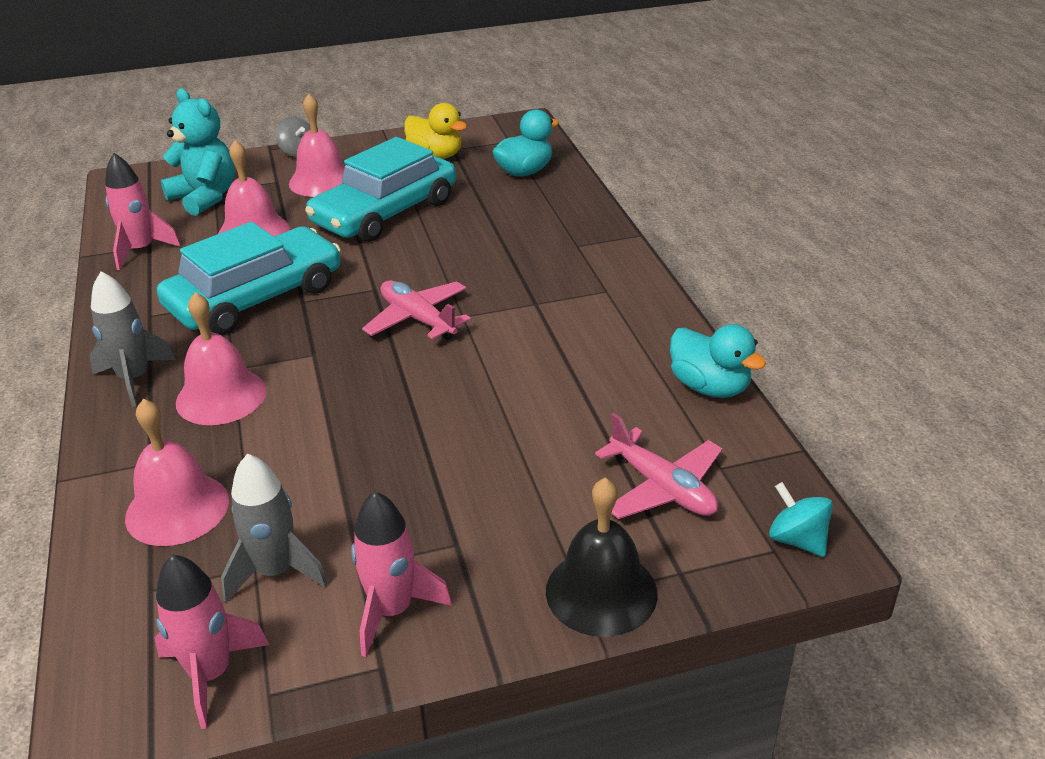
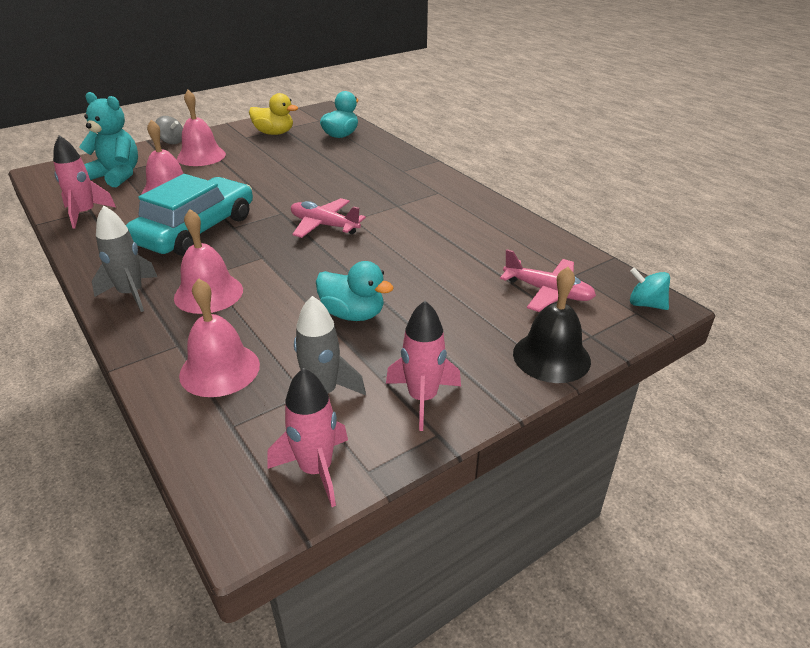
camera: 20 degrees left, 0 degrees up
turquoise car [305,137,456,242] -> none
turquoise duck [670,324,766,398] -> turquoise duck moved to [316,261,394,321]

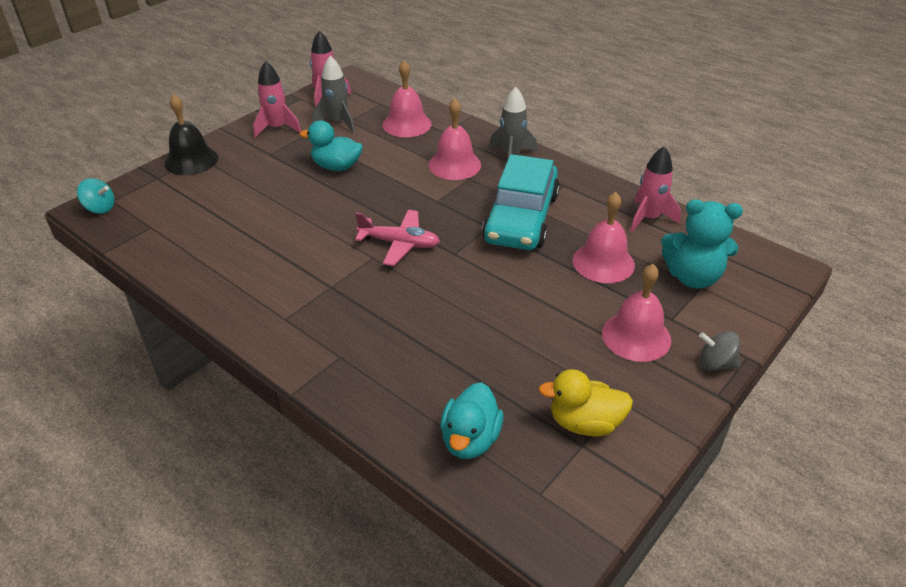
camera: 165 degrees right, 5 degrees up
pink plane [500,249,596,312] -> none

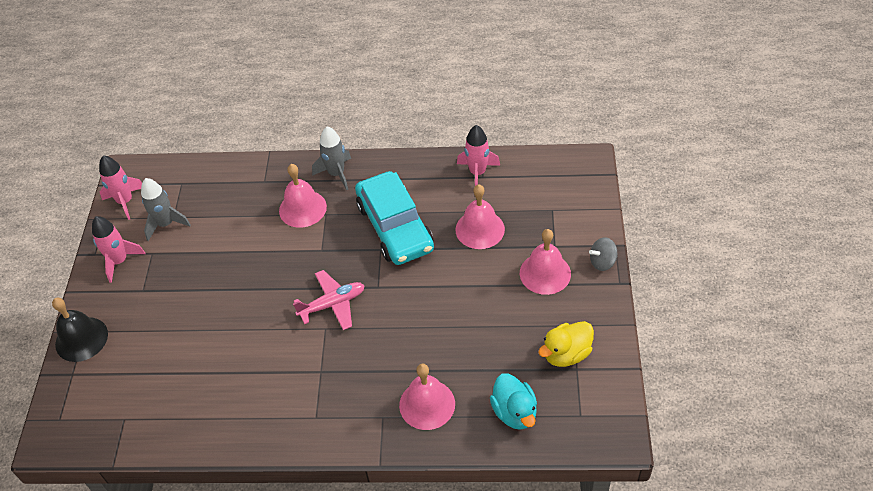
camera: 35 degrees left, 10 degrees up
turquoise spinning top [77,178,114,214] -> none
turquoise duck [300,120,363,171] -> none
pink bell [382,61,431,137] -> pink bell moved to [399,364,455,430]
turquoise teddy bear [661,199,743,288] -> none

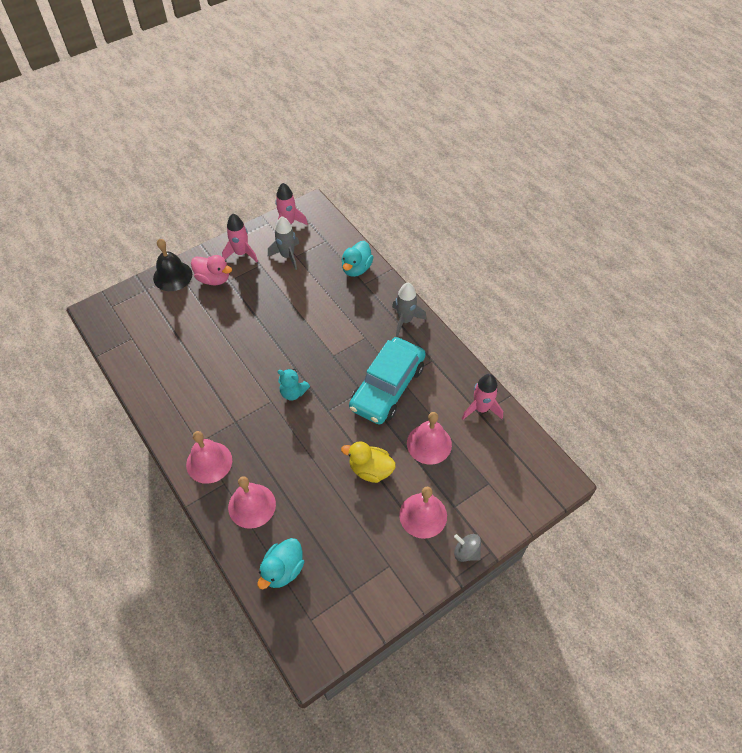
camera: 50 degrees right, 5 degrees up
pink bell [279,164,327,228] -> pink bell moved to [186,431,232,484]
pink plane [293,270,365,330] -> turquoise teddy bear [277,369,310,401]
yellow duck [538,321,594,367] -> yellow duck moved to [341,441,396,483]
none -> pink duck [191,255,232,285]
none -> turquoise duck [341,241,373,277]

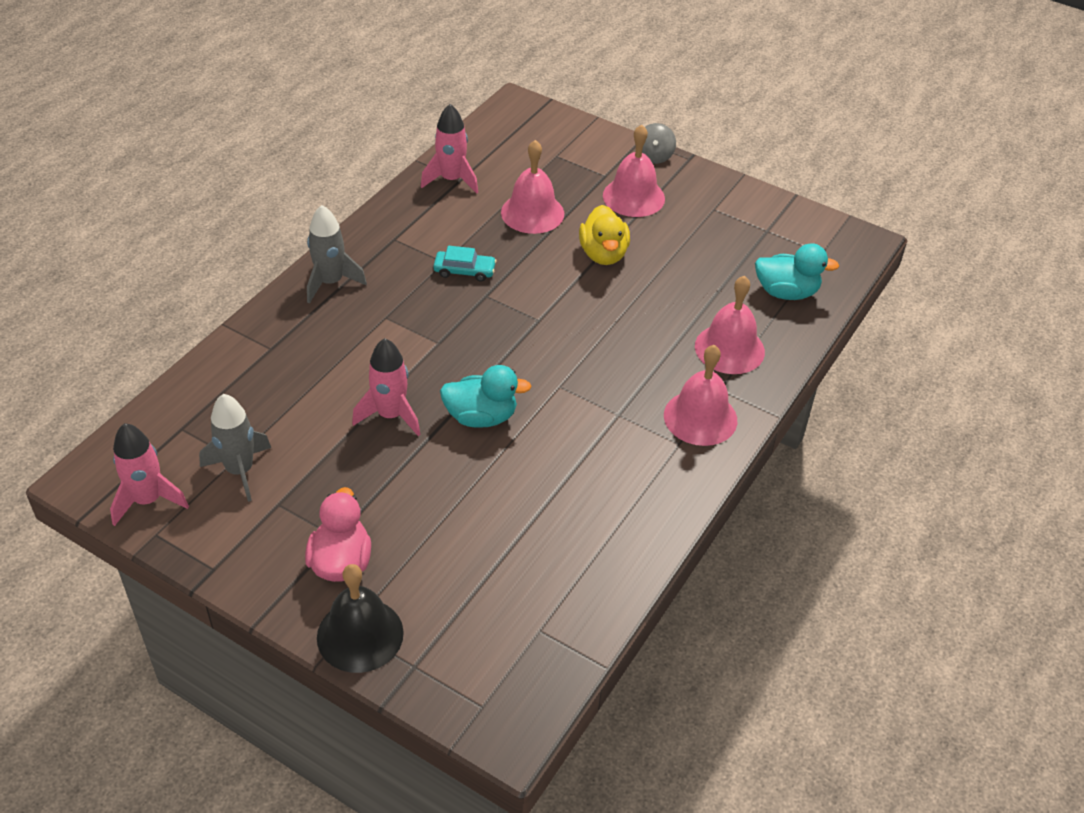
camera: 115 degrees left, 10 degrees down
pink rocket [222,214,258,262] -> pink rocket moved to [352,338,420,436]
turquoise teddy bear [277,369,310,401] -> none
turquoise duck [341,241,373,277] -> turquoise duck moved to [440,365,532,428]
turquoise car [349,337,426,425] -> turquoise car [433,246,497,282], size x0.41

